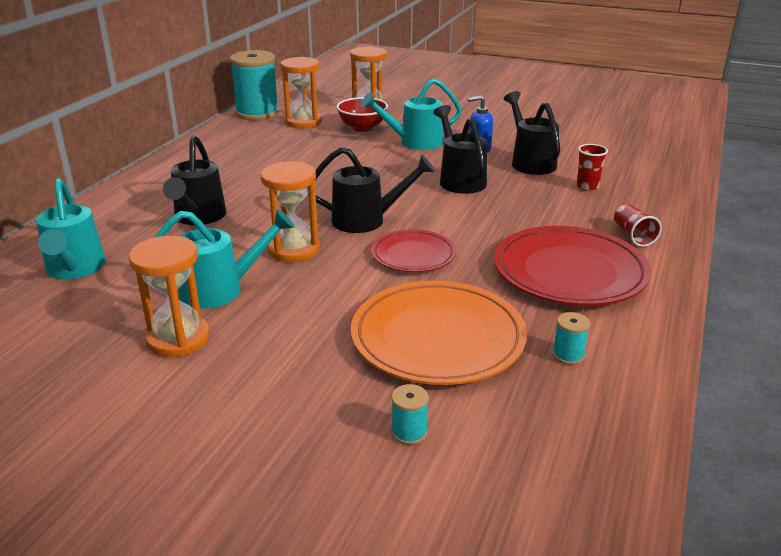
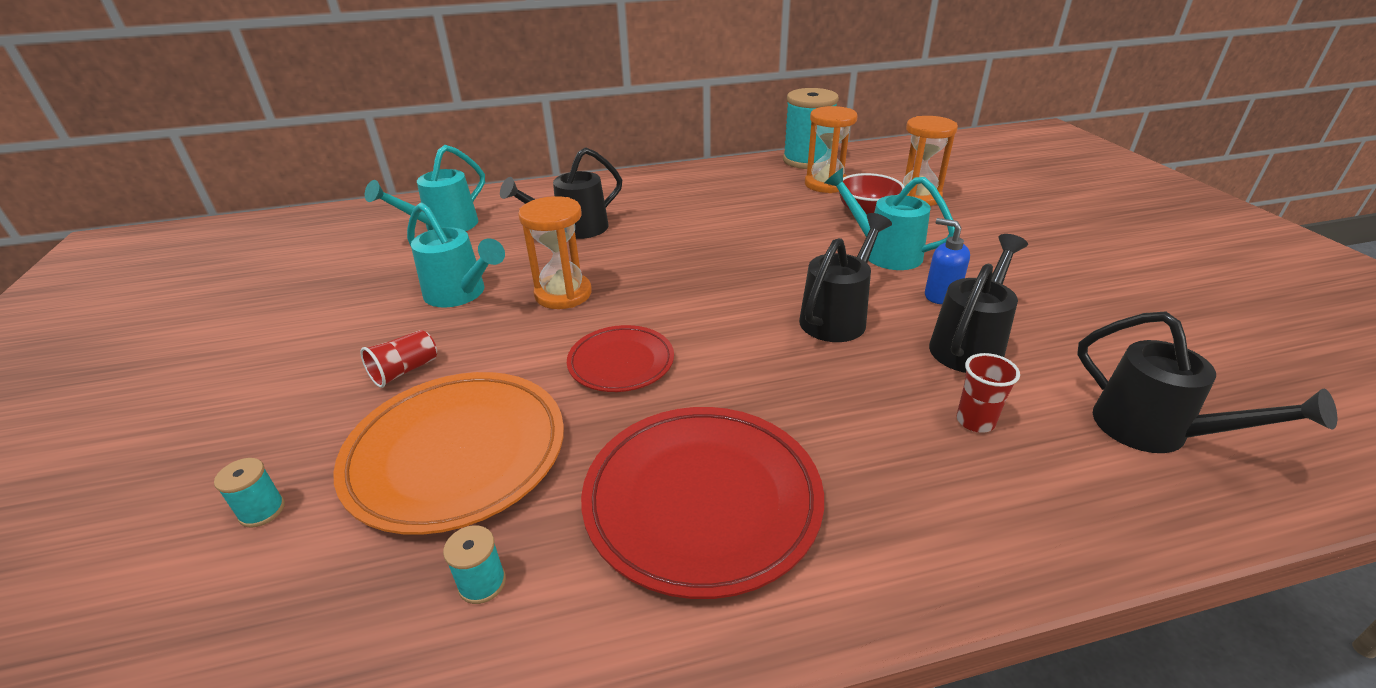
camera: 55 degrees right, 5 degrees up
orange hourglass [129,236,210,357] -> none
black watering can [308,147,435,233] -> black watering can moved to [1077,312,1337,453]
red cup [614,204,662,247] -> red cup moved to [360,330,437,388]

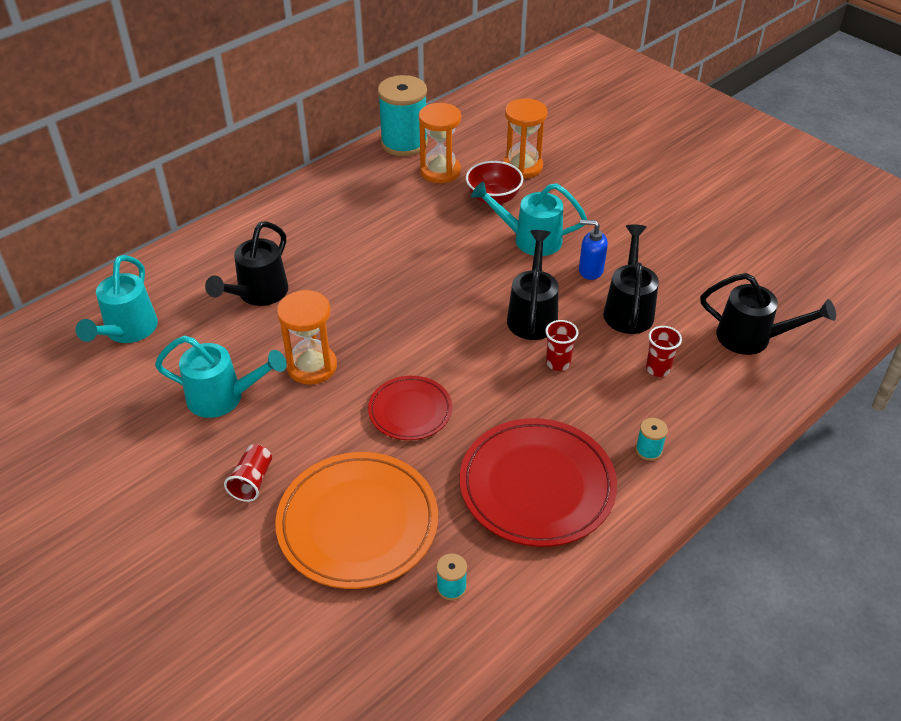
camera: 30 degrees left, 10 degrees up
turquoise spool [214,458,285,528] -> turquoise spool moved to [636,418,668,461]
none -> red cup [545,320,578,371]

